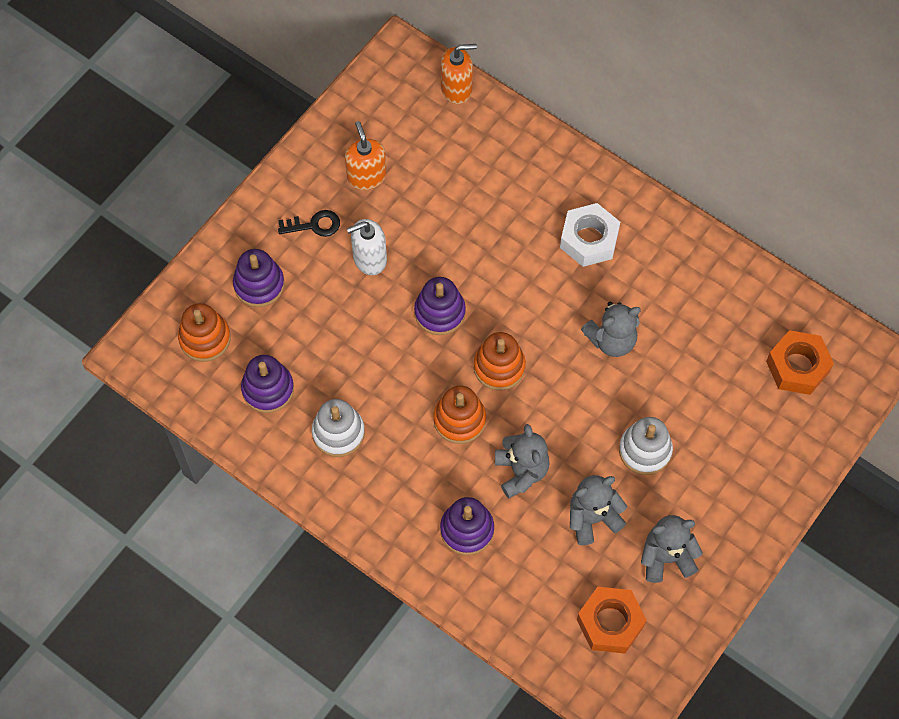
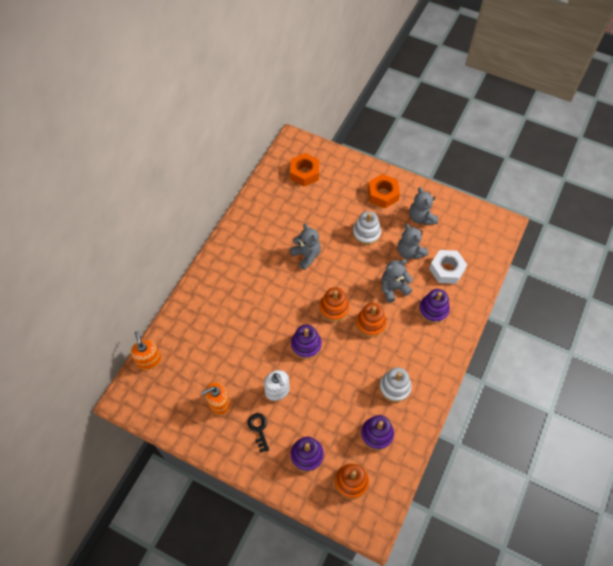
camera: 100 degrees left, 5 degrees down
white nut [560,203,620,267] -> white nut moved to [429,250,467,284]
orange nut [577,587,647,654] -> orange nut moved to [368,174,400,208]

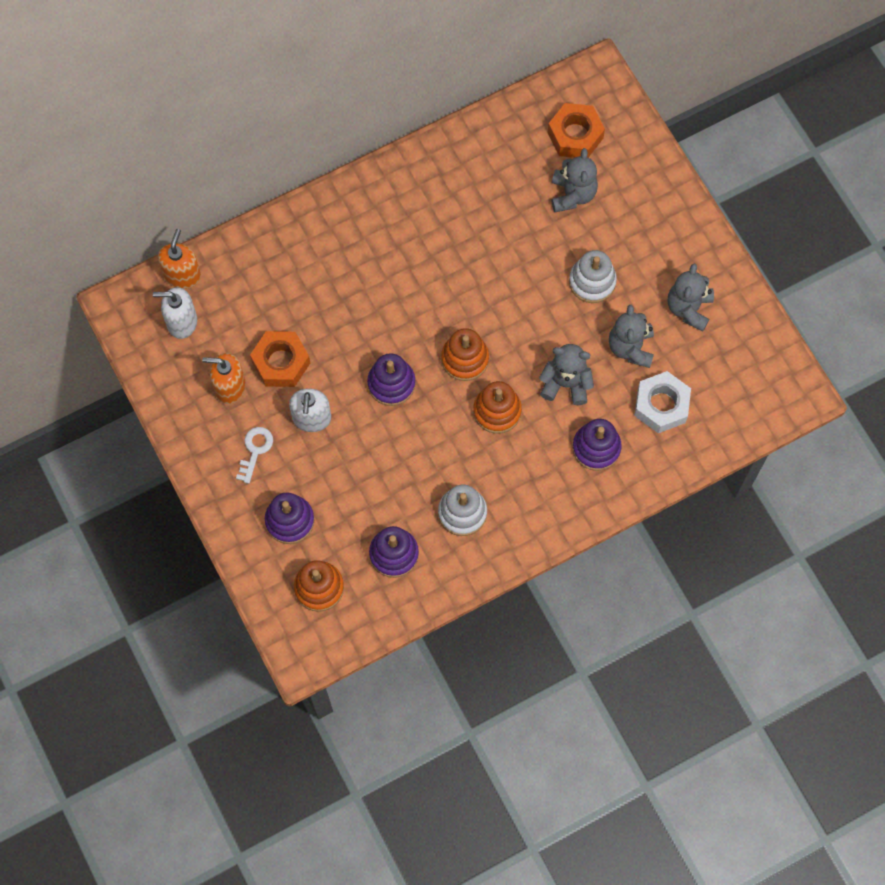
camera: 35 degrees right, 10 degrees up
black key [248,413,269,453] -> white key [236,427,273,484]
grey teddy bear [290,224,321,270] -> grey teddy bear moved to [551,148,598,212]
orange nut [368,174,400,208] -> orange nut moved to [250,331,310,387]
none -> white soap dispenser [153,287,197,339]

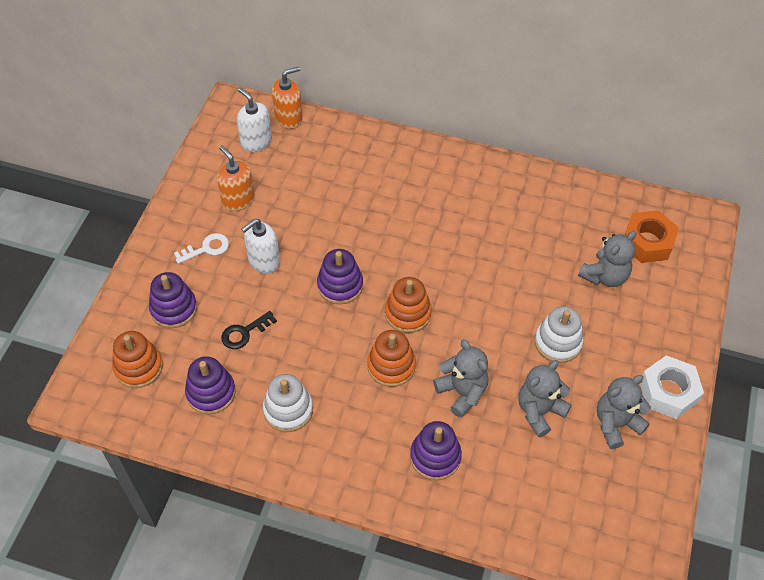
camera: 45 degrees right, 15 degrees down
orange nut [250,331,310,387] -> none
white nut [635,371,691,433] -> white nut moved to [640,355,704,419]
none -> black key [221,311,277,349]

